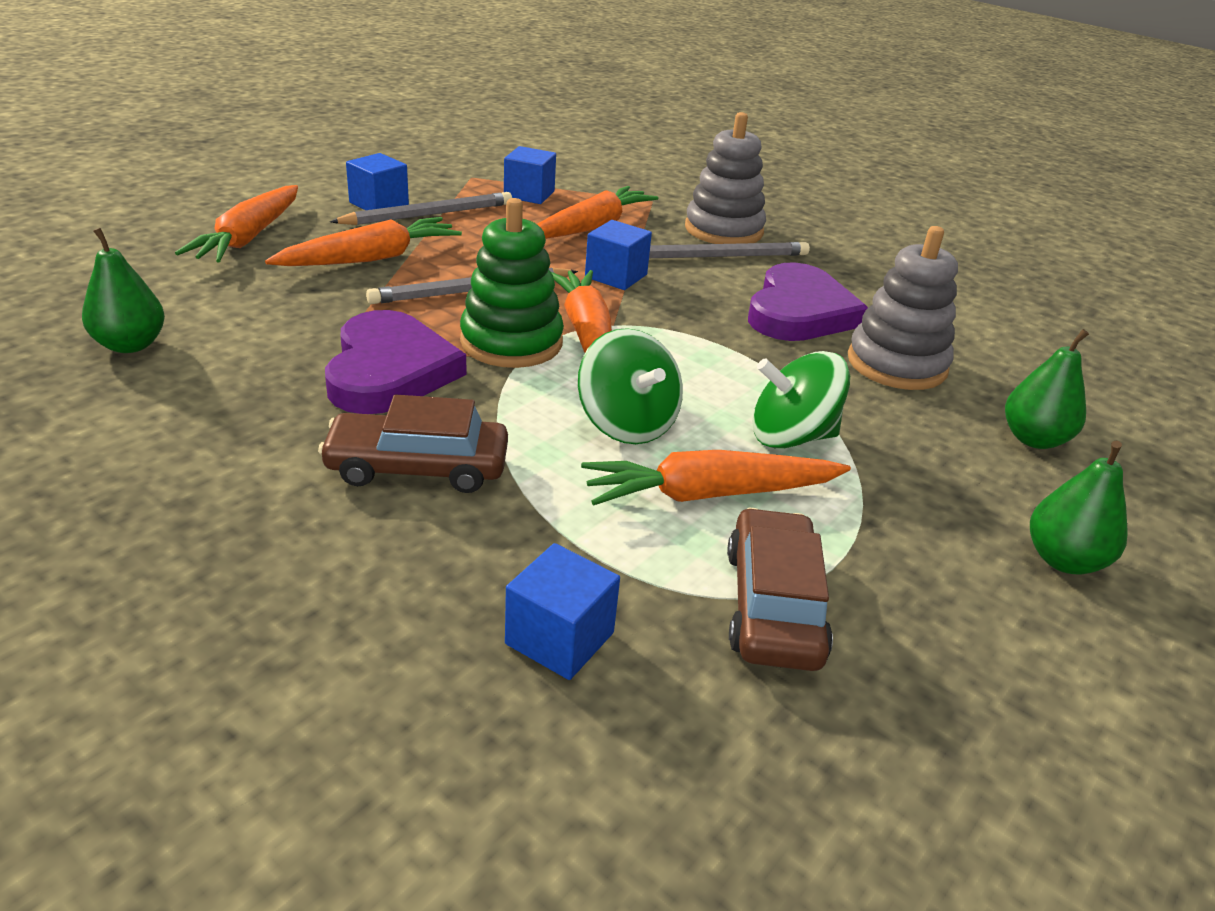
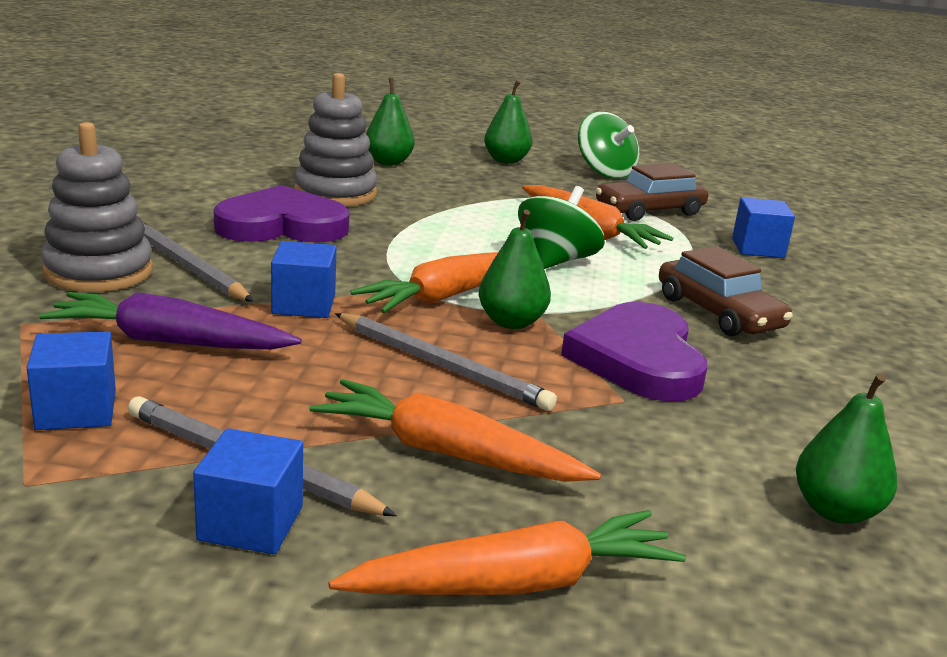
camera: 120 degrees left, 10 degrees down
purple heart [325,310,466,414] -> purple heart turned 60 degrees counterclockwise [561,302,707,402]
green stacking toy [460,198,564,368] -> green pear [479,209,551,329]
orange carrot [537,186,659,239] -> purple carrot [39,292,301,350]
green spinning top [752,351,850,449] -> green spinning top moved to [578,112,639,179]

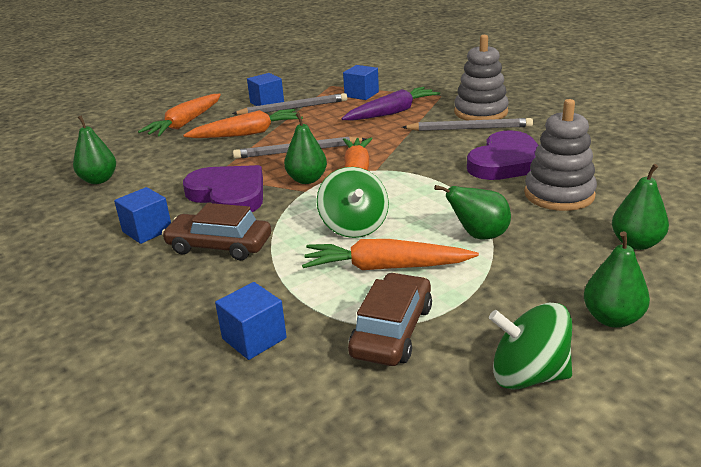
camera: 140 degrees right, 5 degrees up
blue cube [271,241,336,318] -> blue cube moved to [114,187,171,244]
none -> green pear [434,185,511,239]

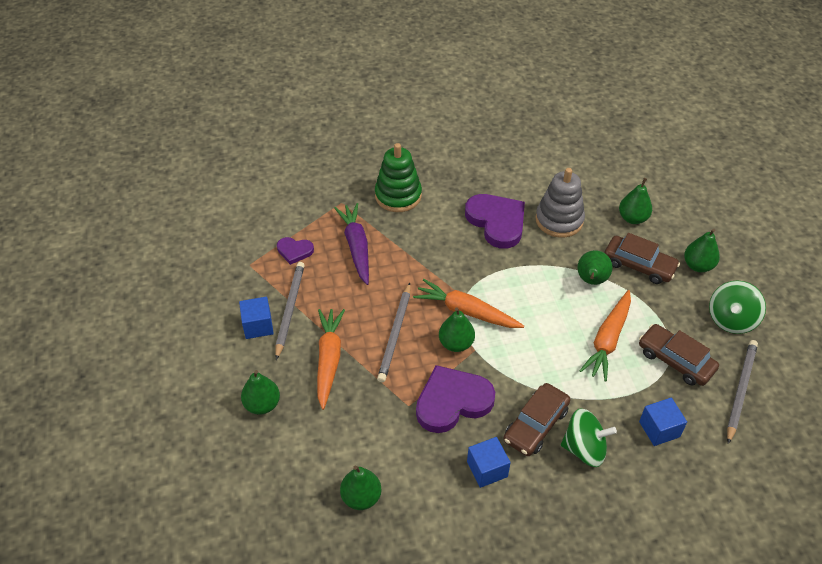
camera: 70 degrees left, 20 degrees up
orange carrot [138,94,221,137] -> green pear [241,370,280,415]
green spinning top [317,167,389,238] -> green spinning top moved to [561,408,617,467]
blue cube [343,65,379,100] -> purple heart [277,237,314,265]
grey pencil [402,118,533,131] -> grey pencil moved to [727,340,758,444]
grey stacking toy [454,35,509,120] -> green stacking toy [375,143,422,212]
none -> brown car [604,233,680,284]

